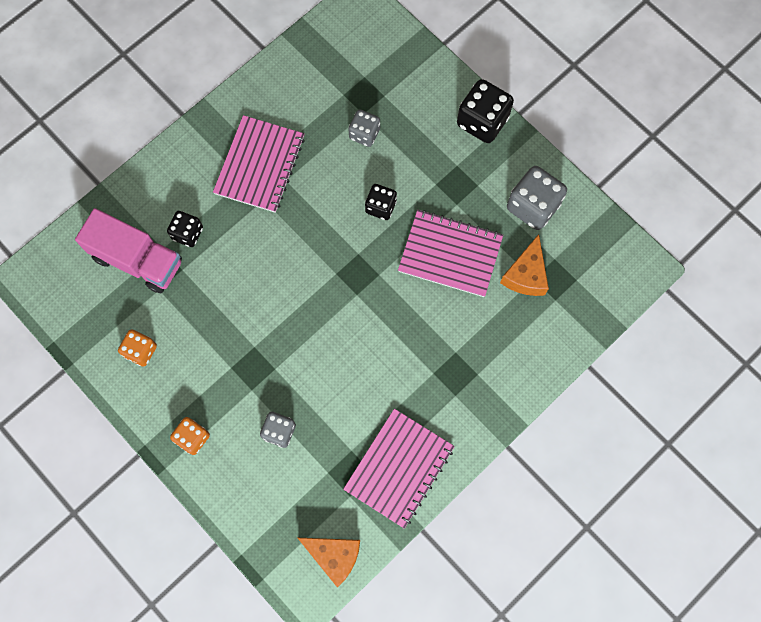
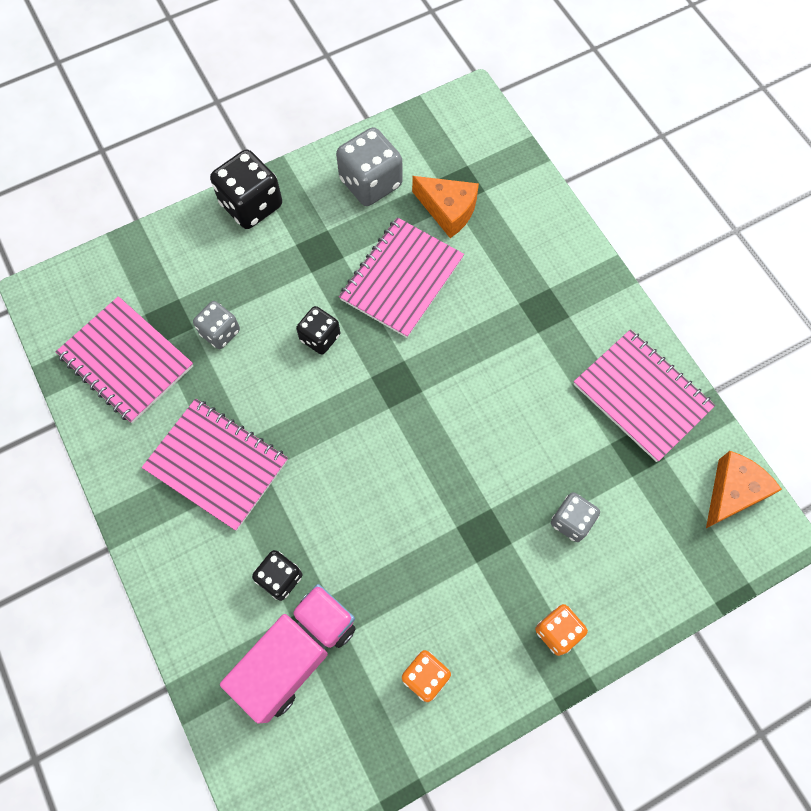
camera: 75 degrees left, 5 degrees down
none -> pink notebook [56,296,193,423]

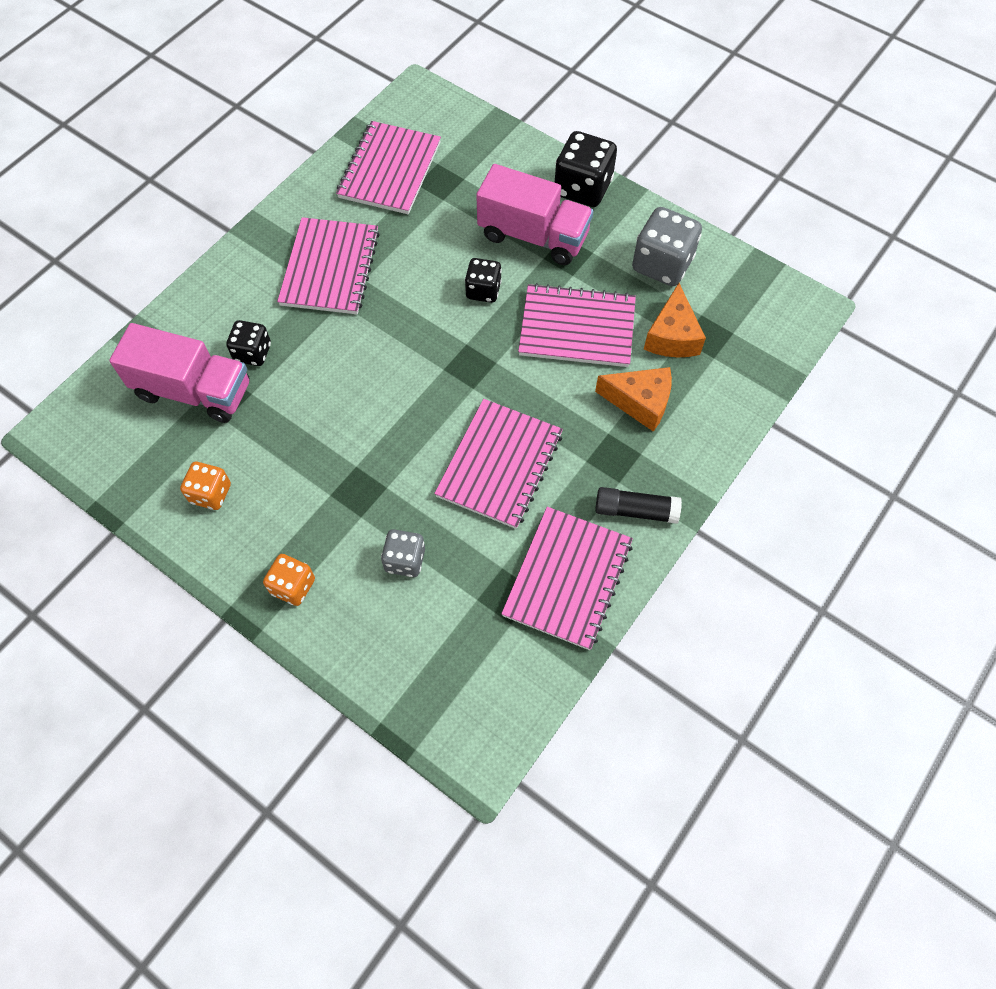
camera: 65 degrees right, 5 degrees down
grey dice [193,301,240,349] -> none
orange cheese [706,451,782,528] -> orange cheese moved to [595,367,672,432]
none -> pink notebook [434,399,563,529]
none -> pink truck [476,164,593,265]
none -> black glue stick [595,487,682,524]

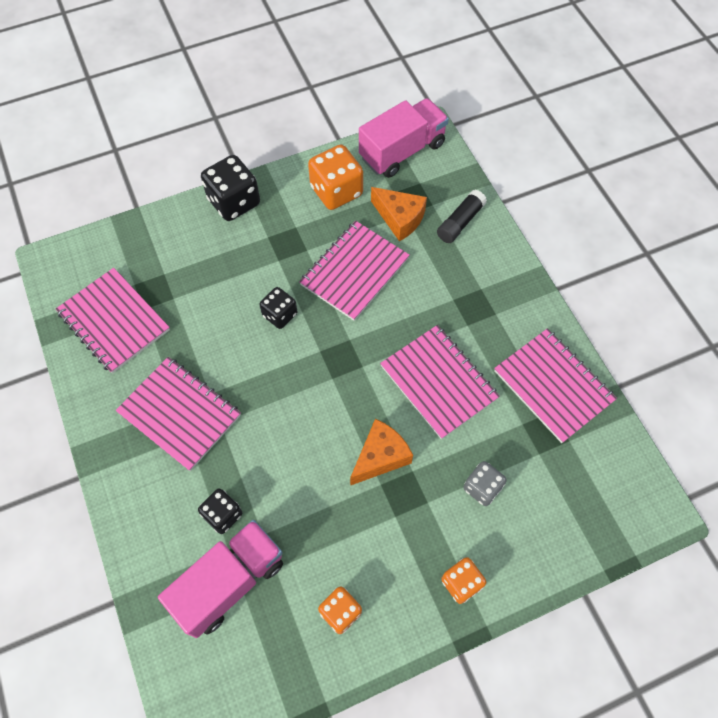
camera: 60 degrees left, 0 degrees up
pink truck [476,164,593,265] -> pink truck moved to [359,98,449,178]
orange cheese [595,367,672,432] -> orange cheese moved to [350,419,413,486]
black glue stick [595,487,682,524] -> black glue stick moved to [437,190,487,243]
grey dice [632,207,702,286] -> orange dice [308,144,363,210]

